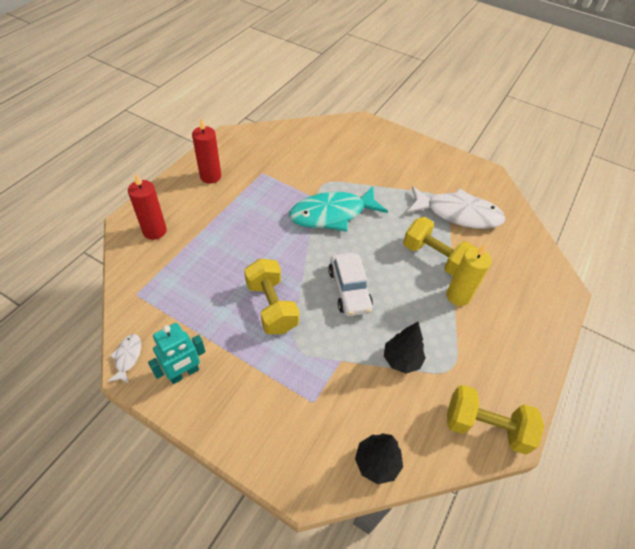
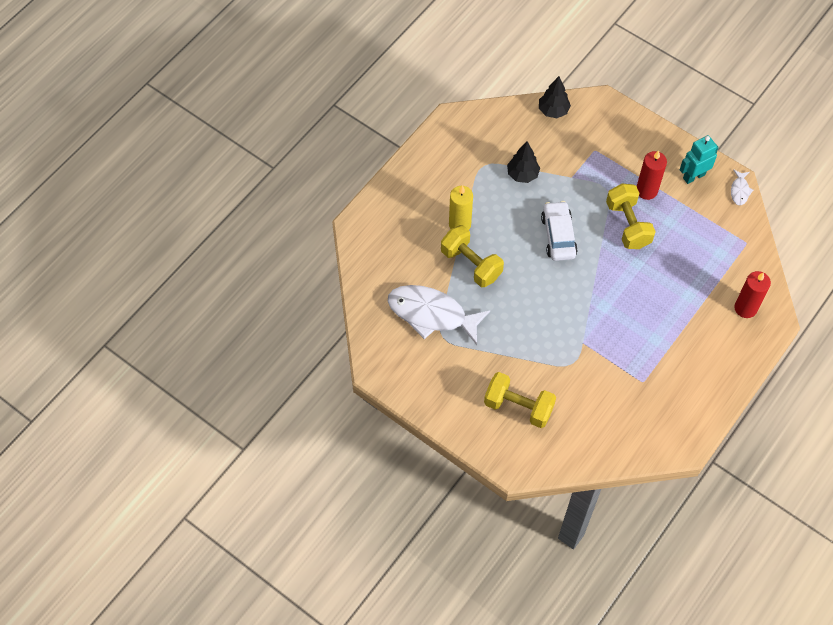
camera: 170 degrees left, 10 degrees up
red candle [192,118,221,184] -> red candle moved to [637,150,667,200]
turquoise fish [289,186,388,232] -> none
yellow dumbbell [447,385,544,455] -> yellow dumbbell moved to [484,372,556,428]

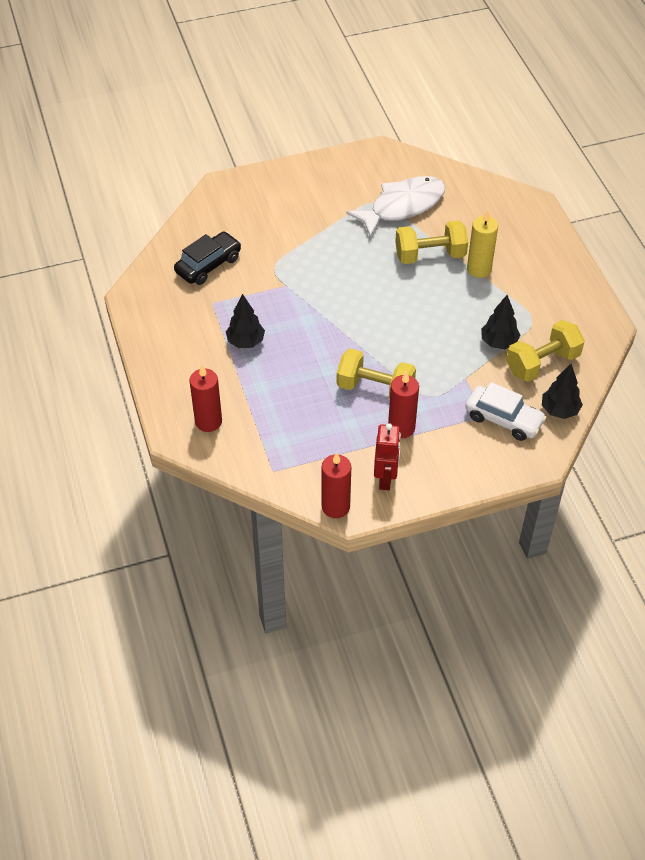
camera: 125 degrees right, 10 degrees down
yellow dumbbell [484,372,556,428] -> yellow dumbbell moved to [506,320,585,382]
white car [541,201,578,261] -> white car moved to [465,382,547,441]
turquoise robot [680,135,719,184] -> red robot [374,423,401,490]
white fish [731,169,753,205] -> red candle [322,452,351,518]
none -> black car [174,231,241,285]
none -> black tree [226,294,265,348]

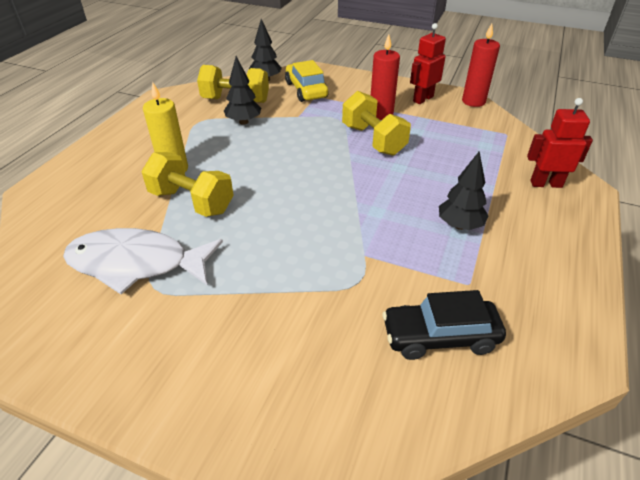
camera: 140 degrees left, 10 degrees down
red candle [190,365,222,432] -> red robot [527,98,593,188]
white car [465,382,547,441] -> yellow car [285,60,329,102]

